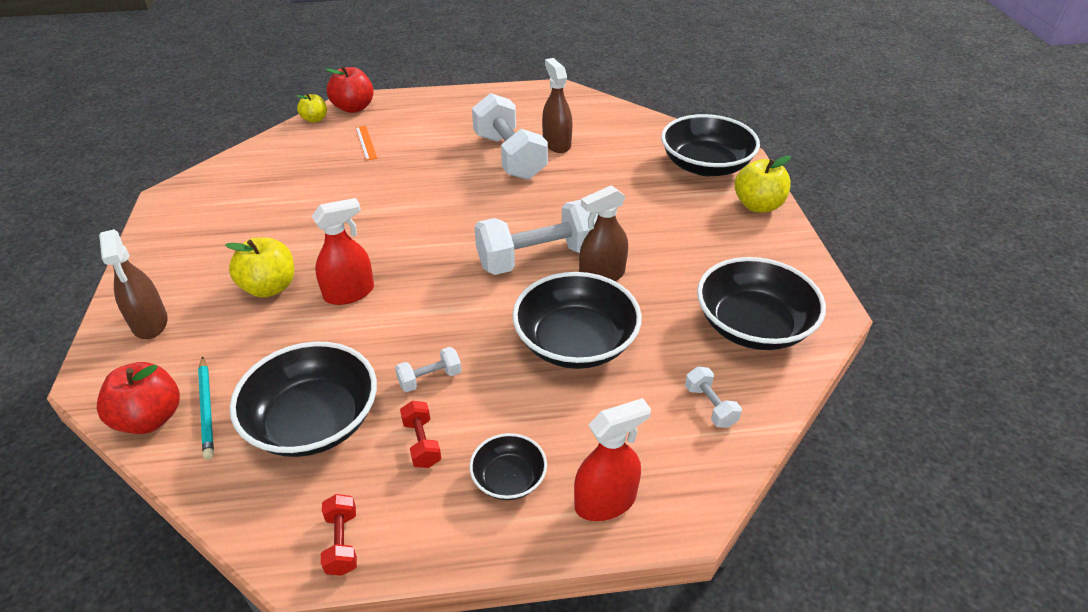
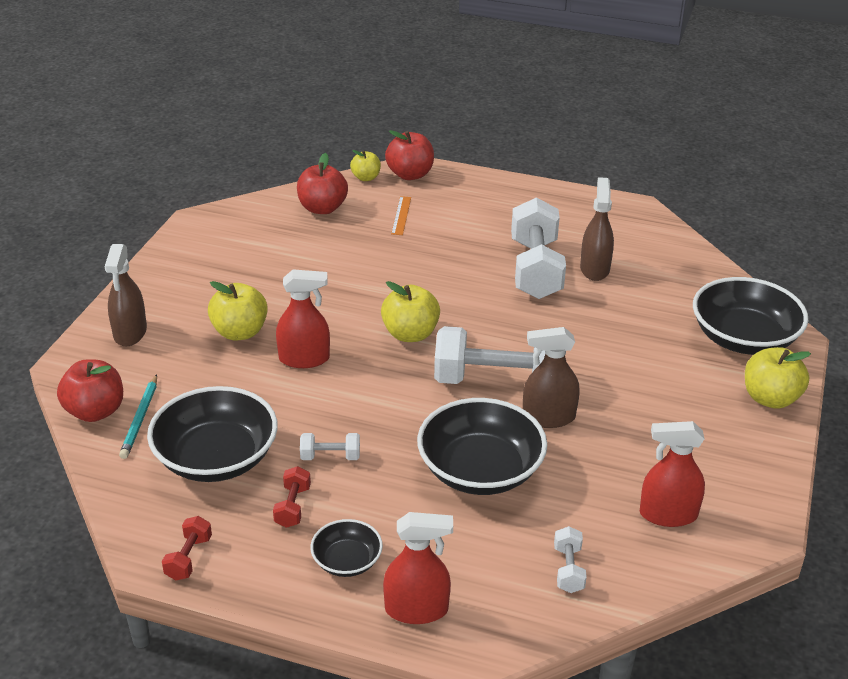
camera: 25 degrees right, 5 degrees down
black bowl [697,257,826,350] -> red spray bottle [640,421,705,527]
none -> red apple [297,153,348,214]
none -> yellow apple [381,281,440,342]

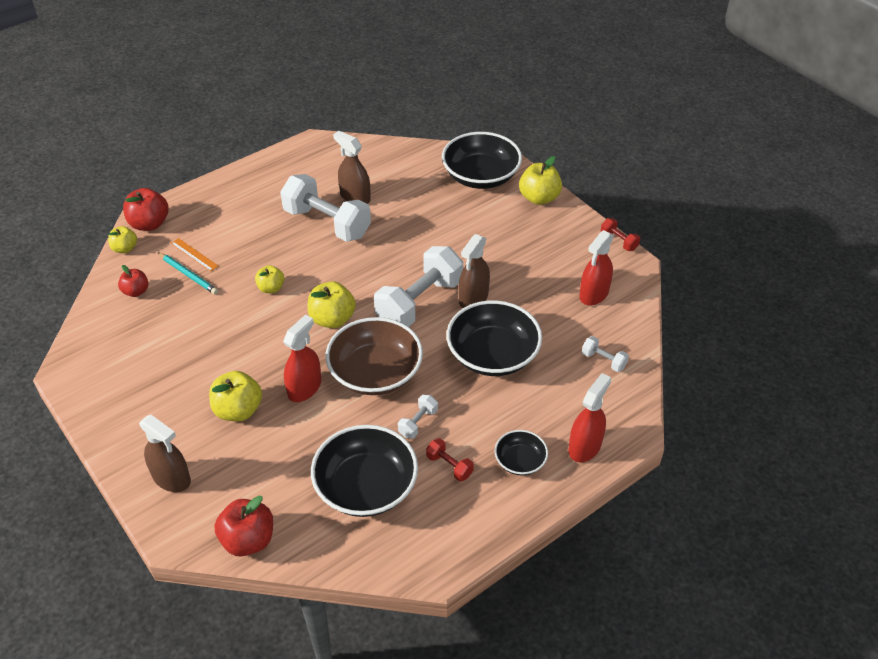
camera: 55 degrees left, 10 degrees up
turquoise pencil [119,374,157,459] -> turquoise pencil moved to [158,252,218,294]
red dumbbell [162,516,212,580] -> red dumbbell moved to [601,218,640,251]
red apple [297,153,348,214] -> red apple [118,265,148,297], size x0.62
none -> yellow apple [255,265,284,293]
none -> brown bowl [326,317,423,395]

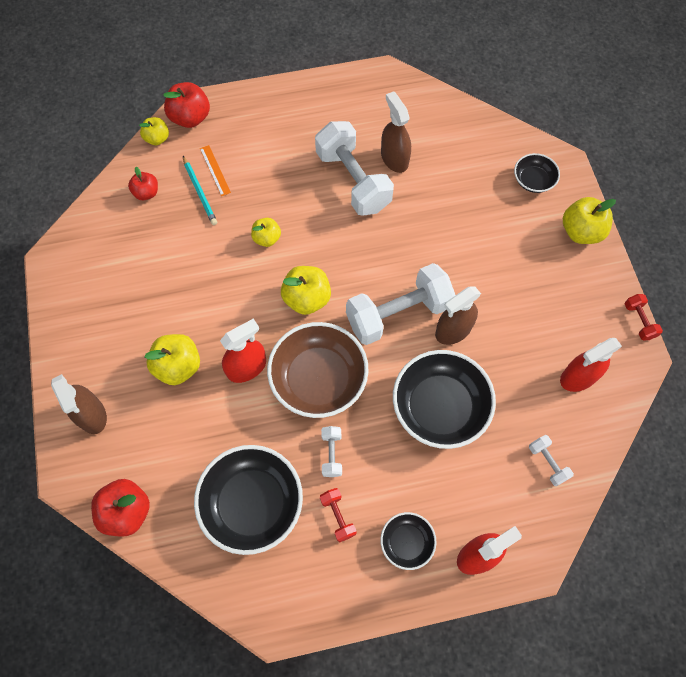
camera: 25 degrees right, 20 degrees up
white dumbbell [398,395,438,439] -> white dumbbell turned 60 degrees counterclockwise [321,426,342,477]
black bowl [442,132,522,189] -> black bowl [514,153,560,193], size x0.52

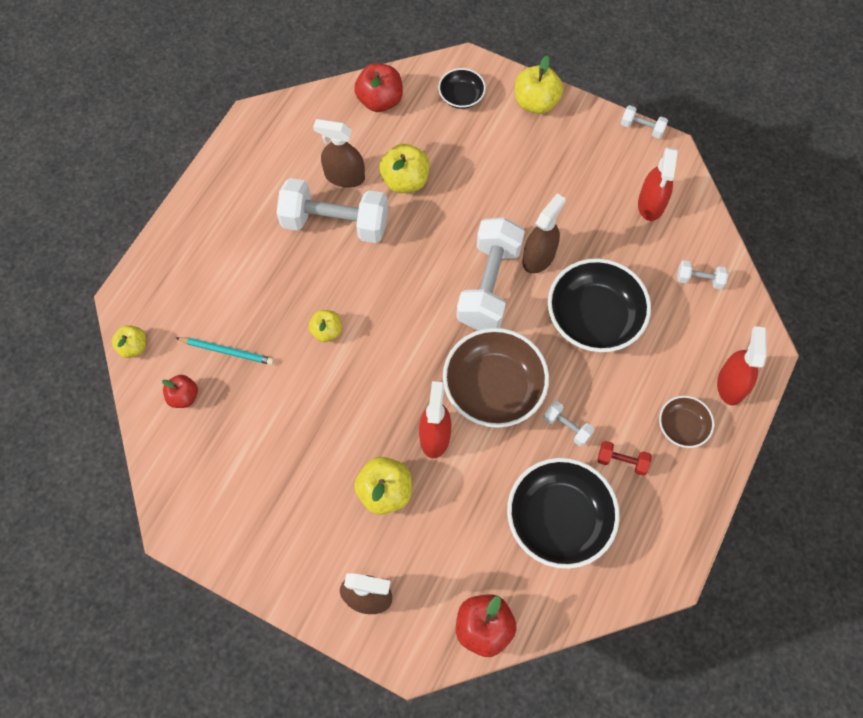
camera: 50 degrees left, 0 degrees up
red apple [163,82,210,128] -> red apple moved to [354,63,403,112]
orange ruler [200,145,231,196] -> none
yellow apple [281,266,331,315] -> yellow apple moved to [379,144,429,193]
black bowl [380,512,437,570] -> brown bowl [659,396,714,448]
brown spray bottle [435,286,481,345] -> brown spray bottle turned 150 degrees counterclockwise [523,193,566,274]
red dumbbell [625,294,663,341] -> white dumbbell [621,105,668,139]

